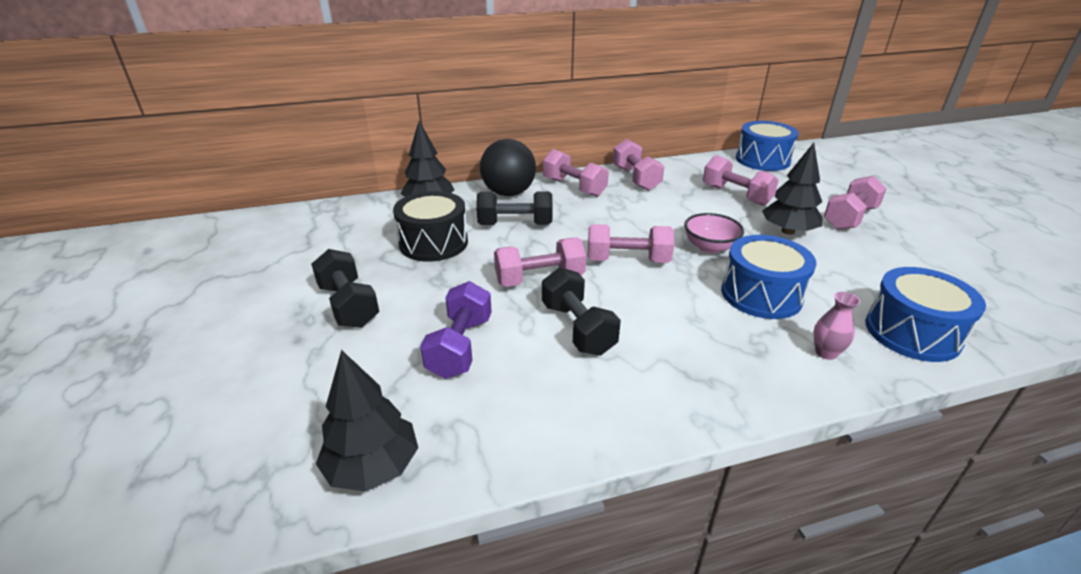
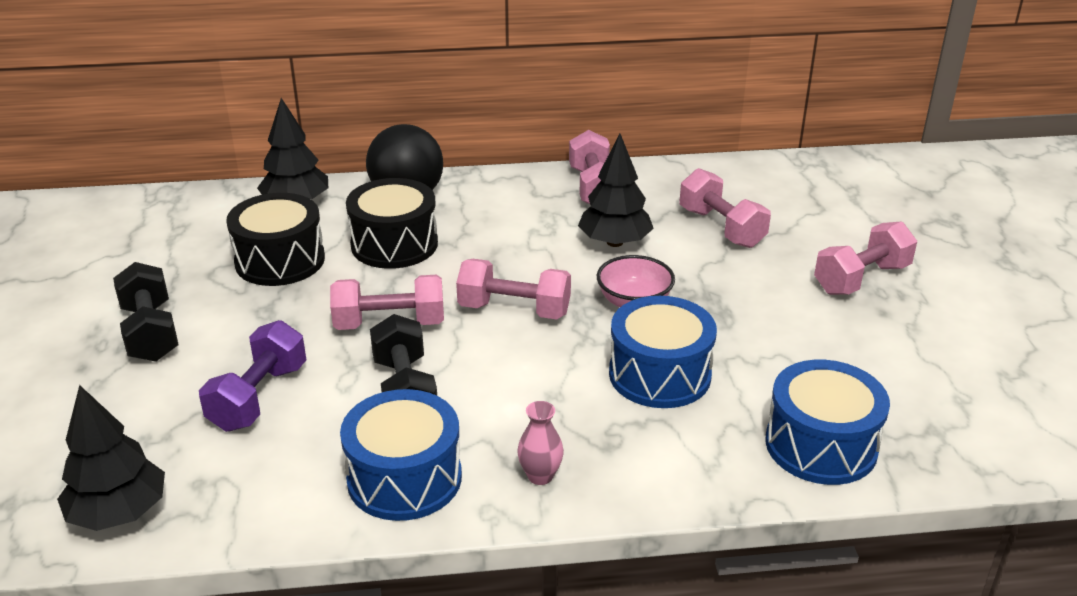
camera: 10 degrees right, 0 degrees up
black dumbbell [476,191,553,225] -> black drum [346,178,438,269]
pink dumbbell [543,149,609,197] -> none
blue drum [736,121,799,171] -> blue drum moved to [340,389,462,521]
black tree [762,143,823,235] -> black tree moved to [578,134,654,247]
pink vase [813,292,860,360] -> pink vase moved to [517,401,564,485]

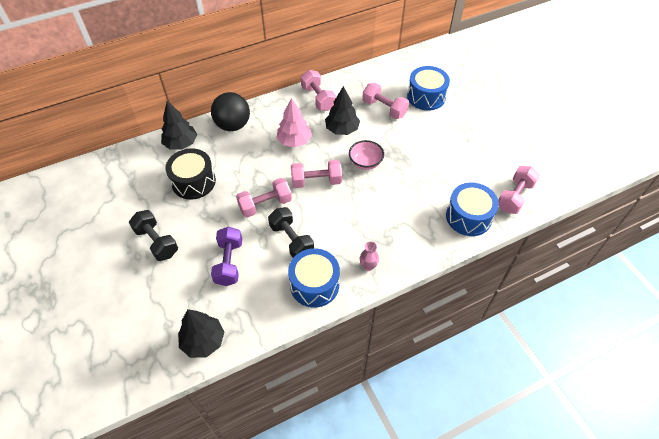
camera: 20 degrees left, 20 degrees up
black drum [346,178,438,269] -> none
blue drum [609,296,717,408] -> blue drum moved to [407,66,450,111]
pink dumbbell [814,221,917,295] -> pink dumbbell moved to [498,166,540,214]
none -> pink tree [276,98,312,147]

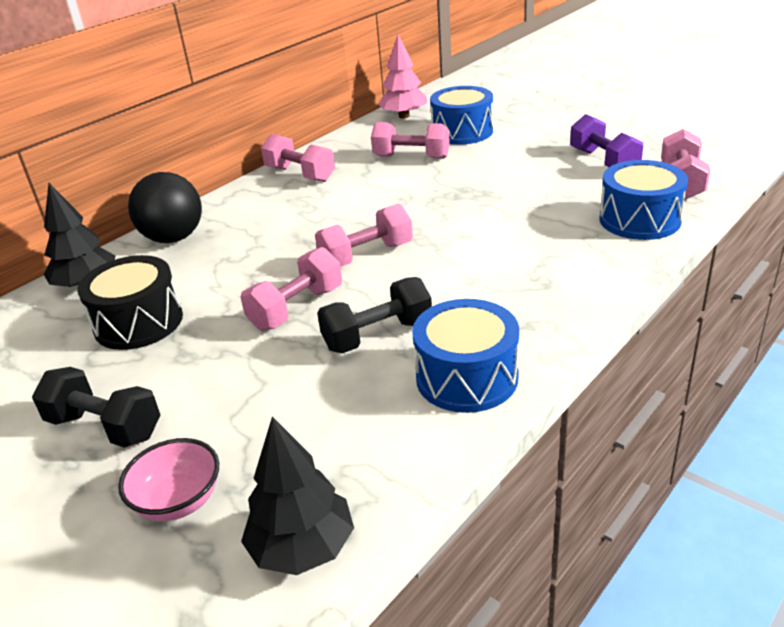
camera: 20 degrees left, 20 degrees down
purple dumbbell [211,227,242,286] -> purple dumbbell moved to [570,114,643,167]
black dumbbell [268,207,314,258] -> black dumbbell turned 60 degrees counterclockwise [317,277,432,354]
pink tree [276,98,312,147] -> pink tree moved to [378,35,427,119]
black tree [325,86,360,135] -> none
pink bowl [349,140,384,170] -> pink bowl moved to [118,438,219,521]
pink vase [360,242,379,271] -> none

